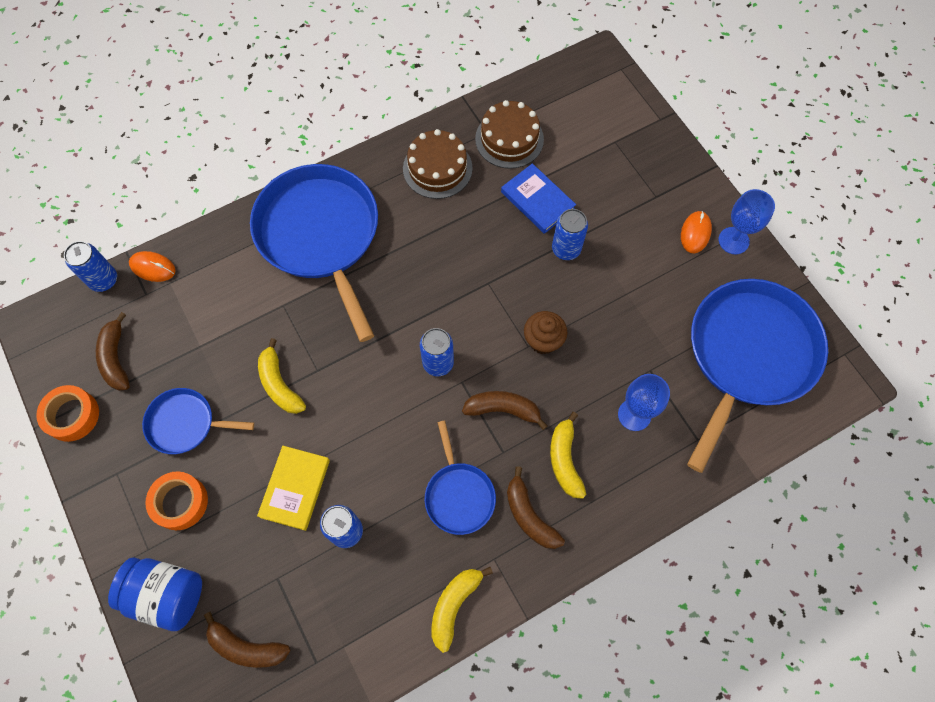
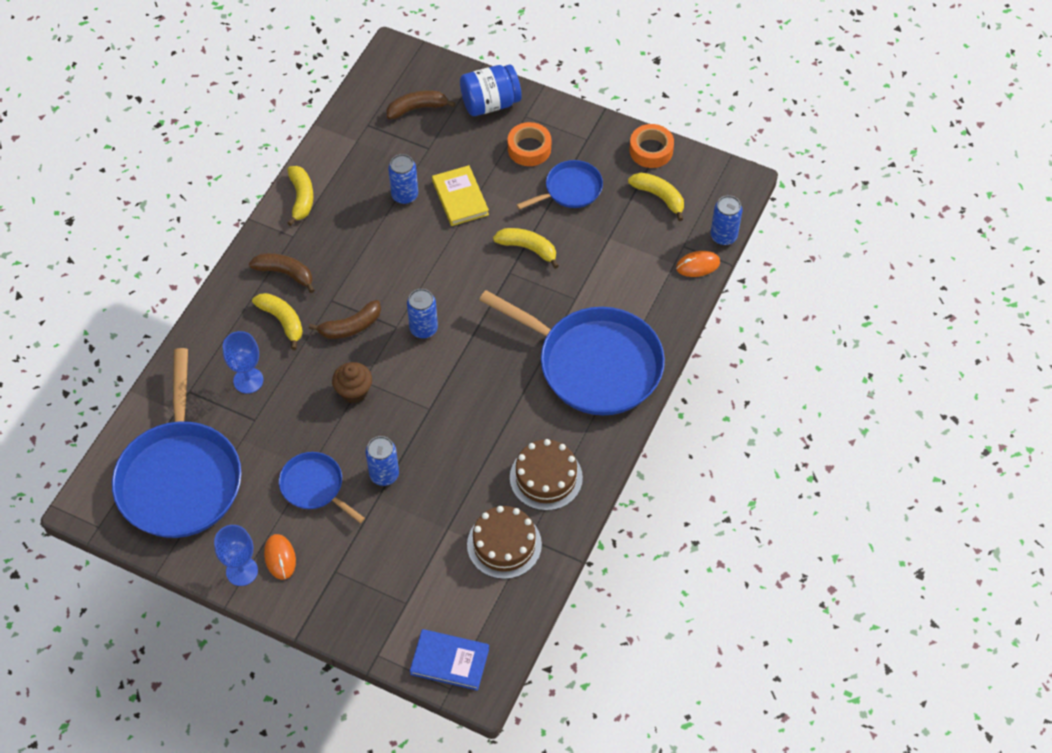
camera: 145 degrees right, 10 degrees down
brown banana [96,312,130,391] -> yellow banana [628,173,684,221]
blue pan [425,421,496,535] -> blue pan moved to [279,452,365,523]
blue book [501,163,576,234] -> blue book moved to [410,629,489,691]

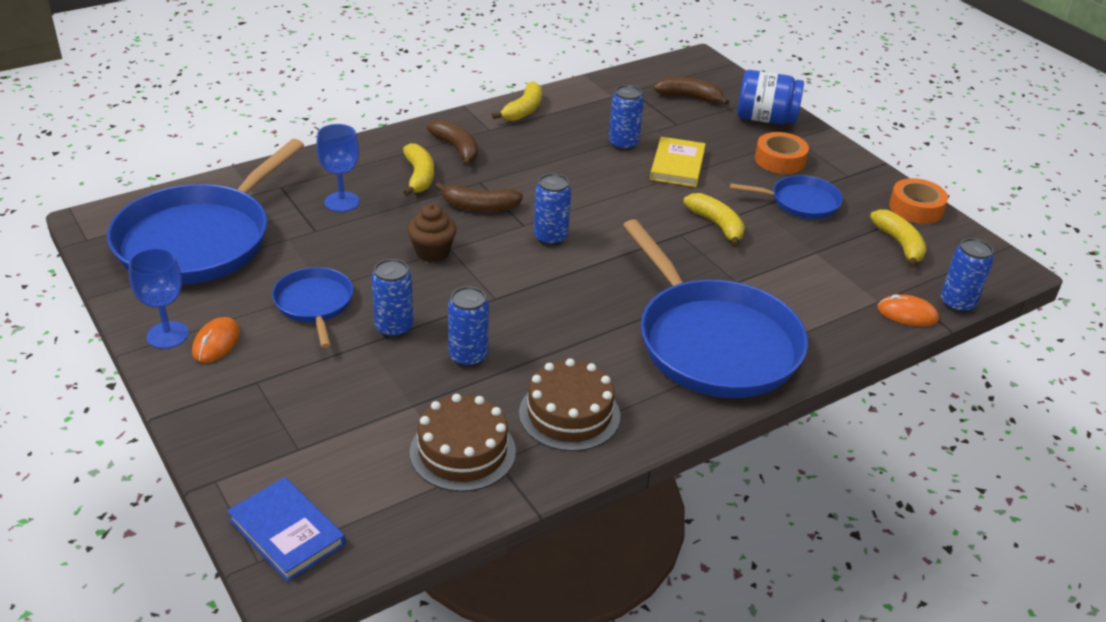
camera: 30 degrees right, 20 degrees down
none -> blue can [448,286,489,367]

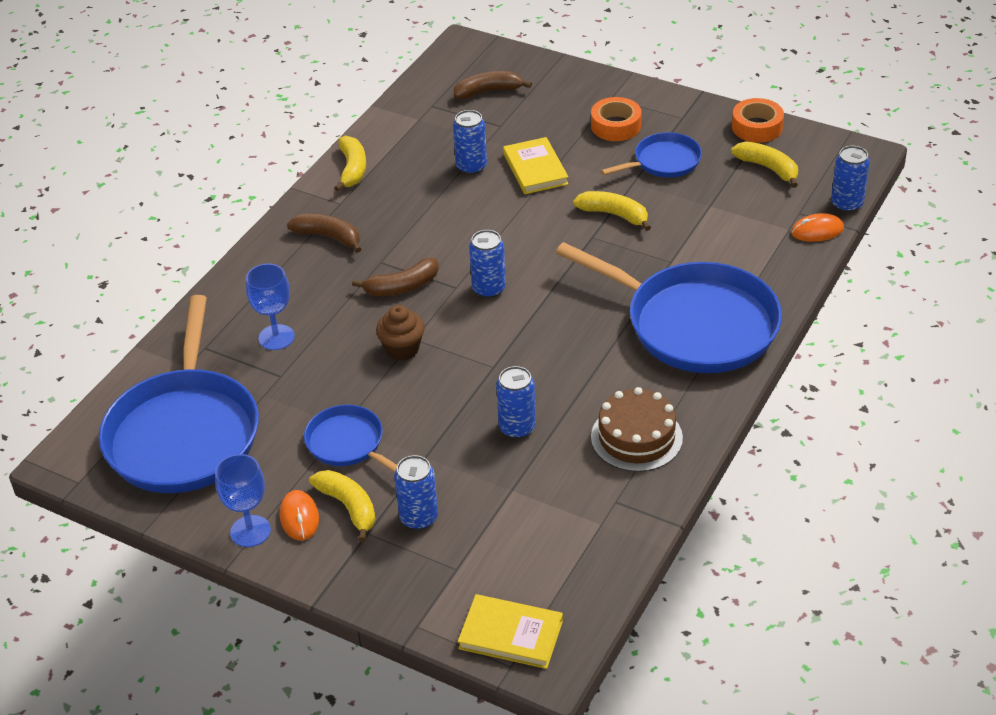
camera: 25 degrees left, 5 degrees up
blue book [227,477,345,582] -> yellow book [458,594,563,669]
blue can [371,259,413,338] -> blue can moved to [394,455,438,530]
yellow banana [403,143,434,196] -> yellow banana moved to [309,470,376,542]
brown cake [410,394,516,492] -> none
blue jar [737,70,804,124] -> none

